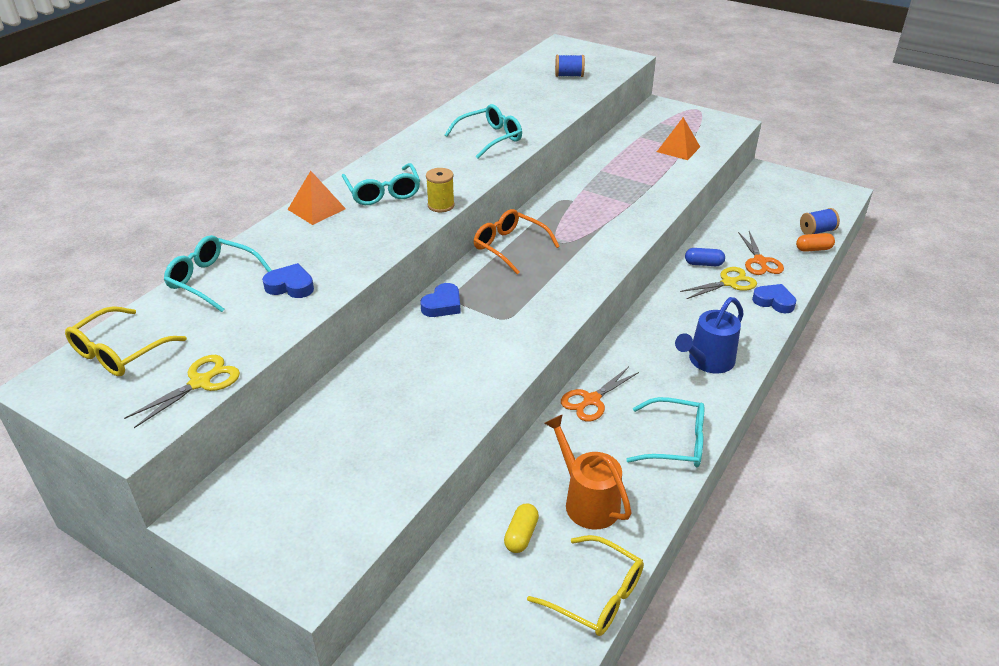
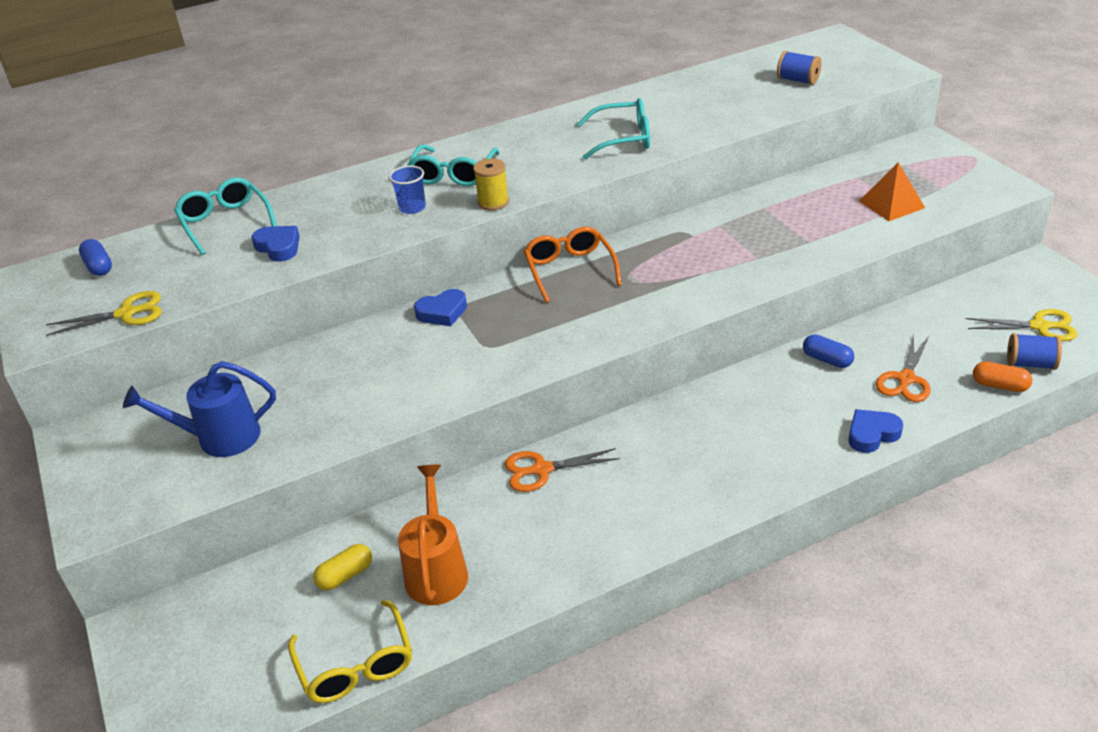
camera: 35 degrees right, 0 degrees up
yellow glasses [65,306,187,376] -> blue capsule [79,239,112,276]
orange pyramid [288,171,346,225] -> none
turquoise glasses [626,397,704,467] -> none
blue watering can [675,297,744,373] -> blue watering can moved to [123,361,276,457]
yellow scissors [680,267,757,299] -> yellow scissors moved to [966,309,1078,341]
blue heart [752,284,796,313] -> blue heart turned 90 degrees counterclockwise [849,409,903,453]
none -> blue cup [389,165,426,214]

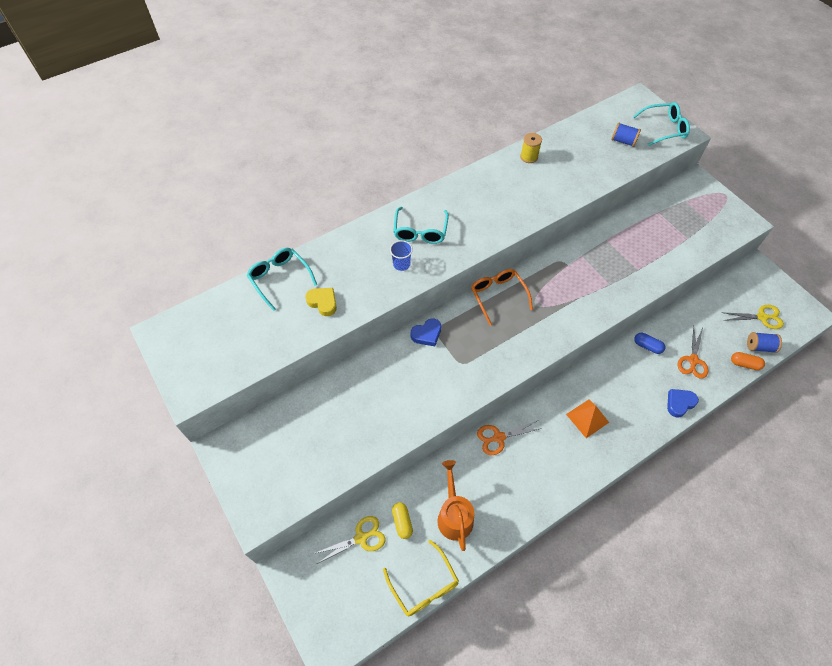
camera: 10 degrees left, 20 degrees up
yellow scissors [46,291,162,336] -> yellow scissors moved to [313,516,385,564]
blue capsule [79,239,112,276] -> none
blue watering can [123,361,276,457] -> none
blue heart [252,226,300,262] -> yellow heart [305,288,337,316]
yellow capsule [313,544,372,591] -> yellow capsule turned 60 degrees counterclockwise [392,502,413,539]
yellow spool [473,158,509,211] -> yellow spool moved to [520,133,542,163]
turquoise glasses [577,98,650,159] -> turquoise glasses moved to [633,102,690,146]
orange pyramid [860,163,925,221] -> orange pyramid moved to [566,399,609,438]

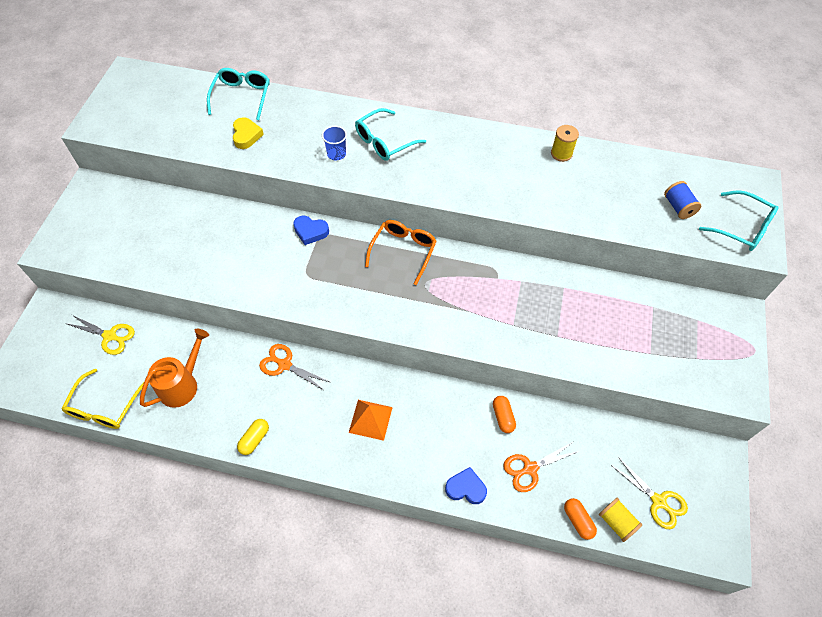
camera: 45 degrees right, 0 degrees up
yellow capsule [392,502,413,539] -> yellow capsule moved to [237,419,269,455]
blue capsule [634,333,665,354] -> orange capsule [493,396,516,433]
blue spool [747,332,782,353] -> yellow spool [599,498,643,542]

